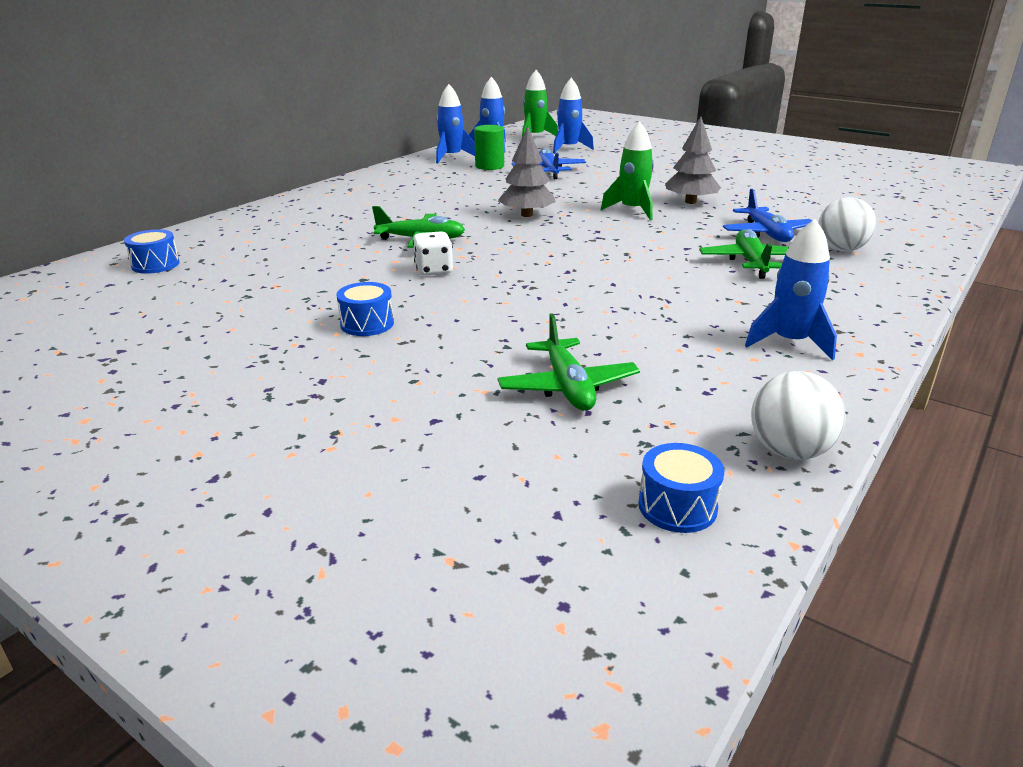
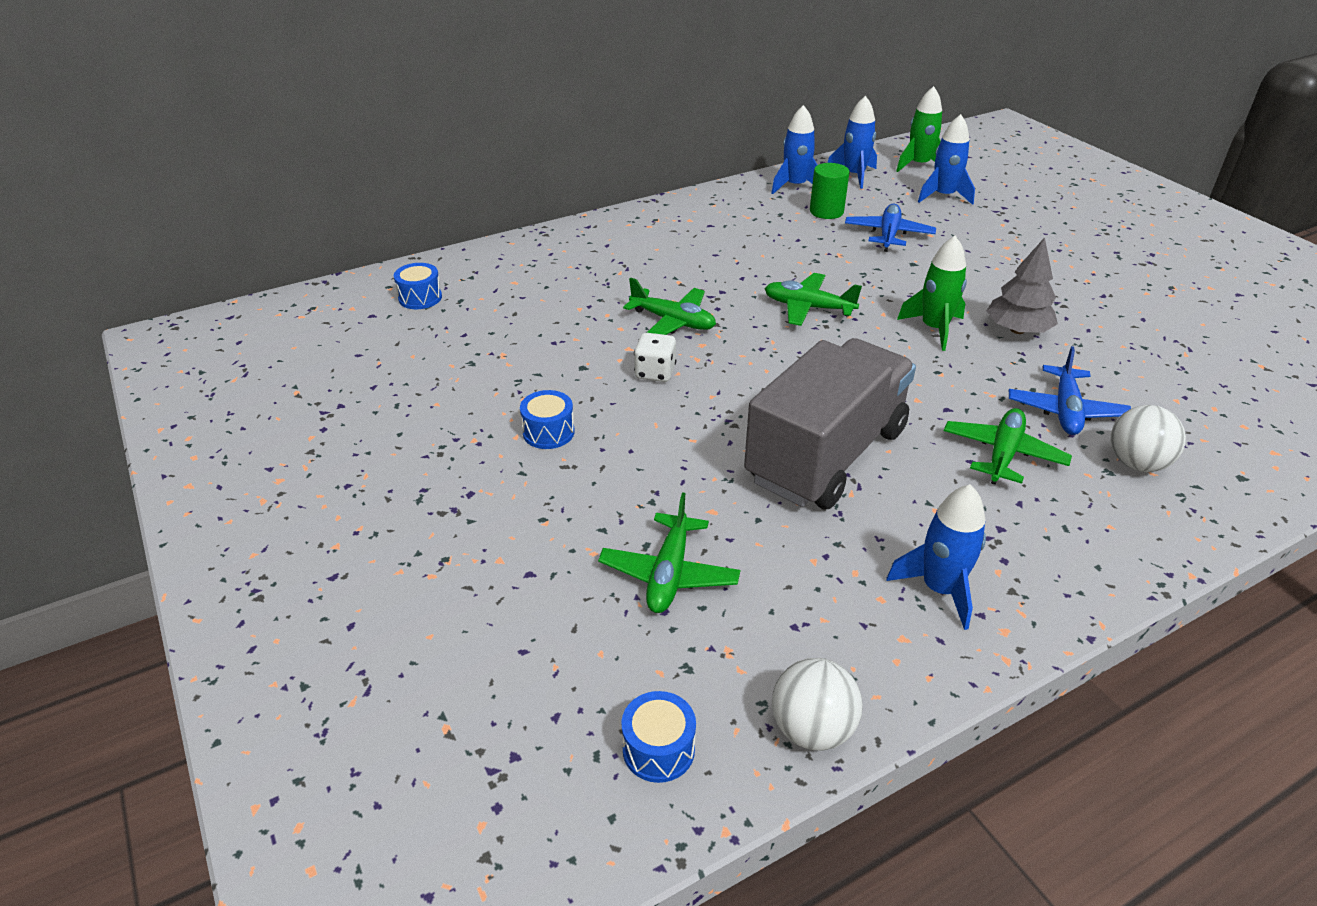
camera: 25 degrees right, 10 degrees up
grey tree [498,126,556,217] -> green plane [765,273,862,326]
none -> grey truck [744,338,916,509]

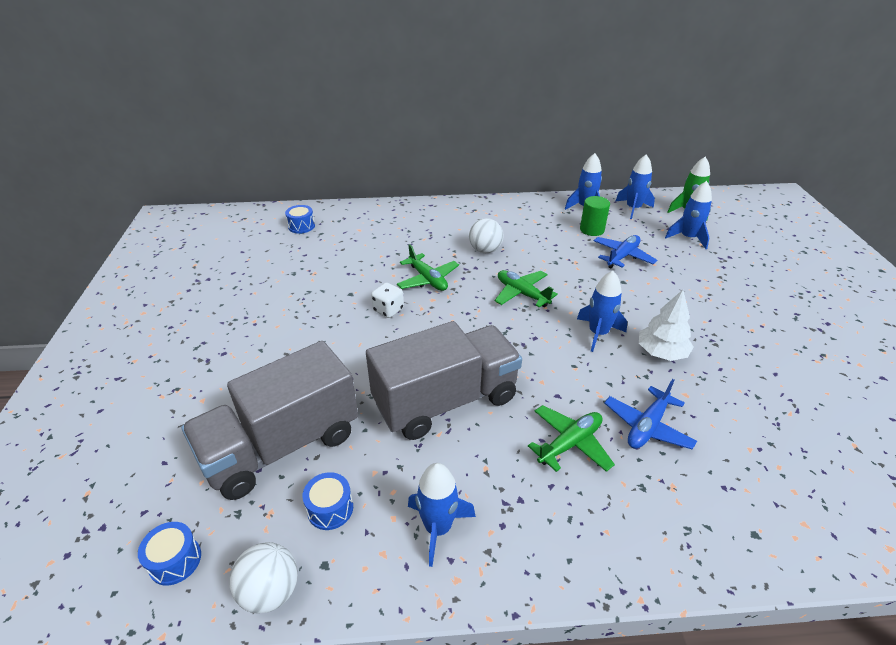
camera: 25 degrees right, 0 degrees up
blue drum [520,390,575,449] -> blue drum moved to [303,472,353,530]
green plane [598,492,740,613] -> grey truck [181,341,358,500]
green rocket [897,236,967,351] -> blue rocket [577,271,627,352]
grey tree [987,237,1058,334] -> white tree [639,290,694,361]
white ball [1110,405,1186,472] -> white ball moved to [469,218,504,253]

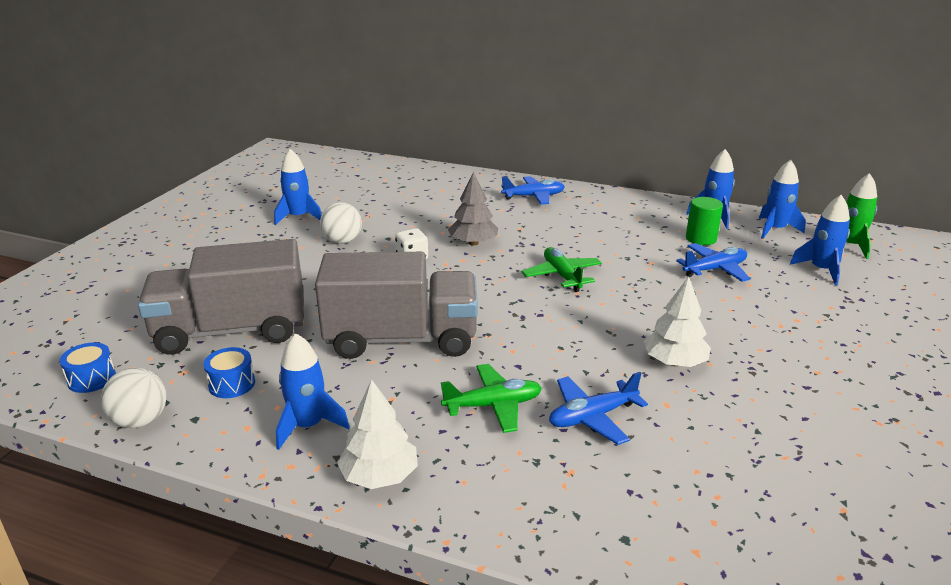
camera: 25 degrees right, 10 degrees down
blue drum [285,205,315,234] -> none
green plane [397,244,459,291] -> grey tree [448,172,498,246]
white ball [469,218,504,253] -> white ball moved to [320,202,362,244]
blue rocket [577,271,627,352] -> blue rocket moved to [274,149,322,225]
none -> white tree [337,379,418,489]
none -> blue plane [501,176,565,205]

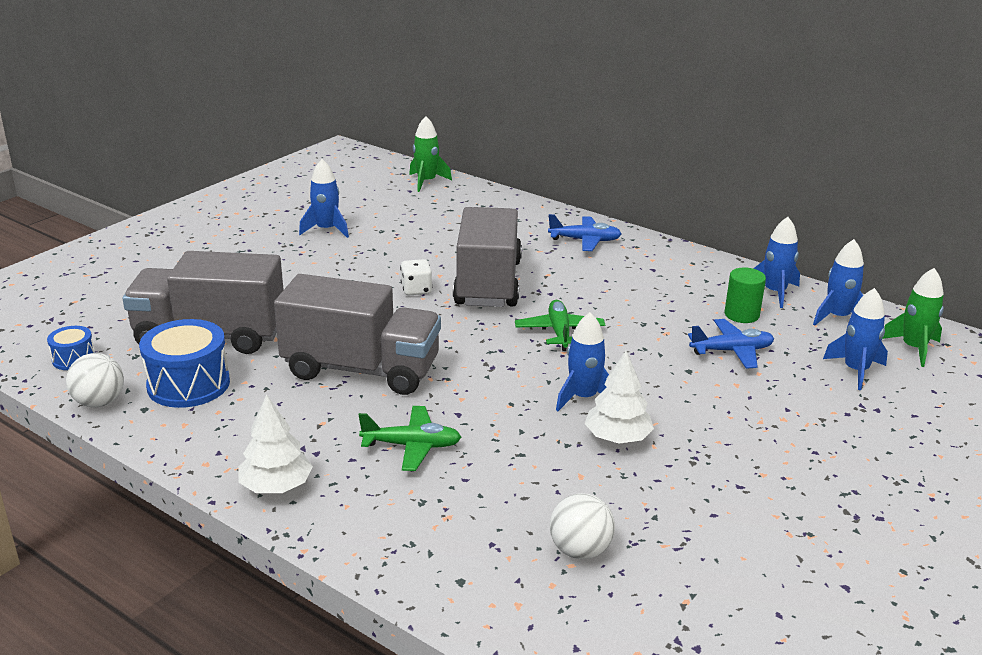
camera: 15 degrees right, 0 degrees up
blue drum [203,347,255,398] -> blue drum [139,319,230,408], size x1.89
blue rocket [276,333,350,450] -> blue rocket moved to [556,312,609,411]
white ball [320,202,362,244] -> white ball moved to [550,493,615,559]
grey tree [448,172,498,246] -> grey truck [453,207,522,307]
blue plane [549,372,648,445] -> none
none -> green rocket [409,116,452,192]

